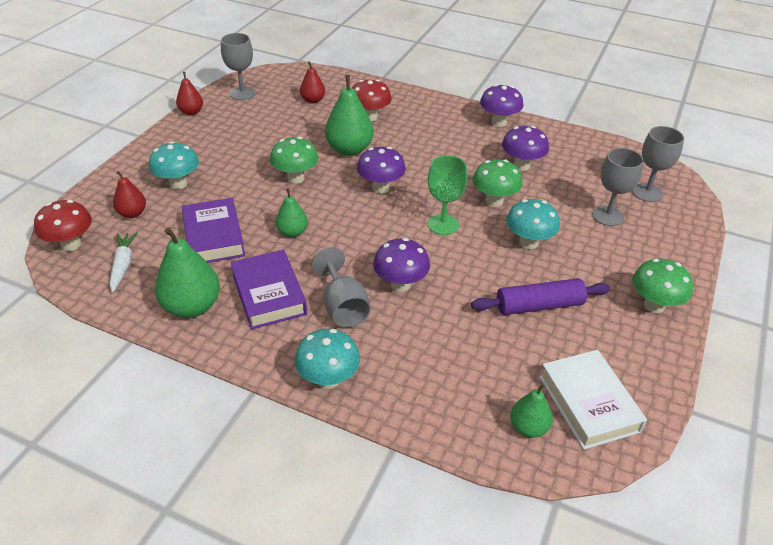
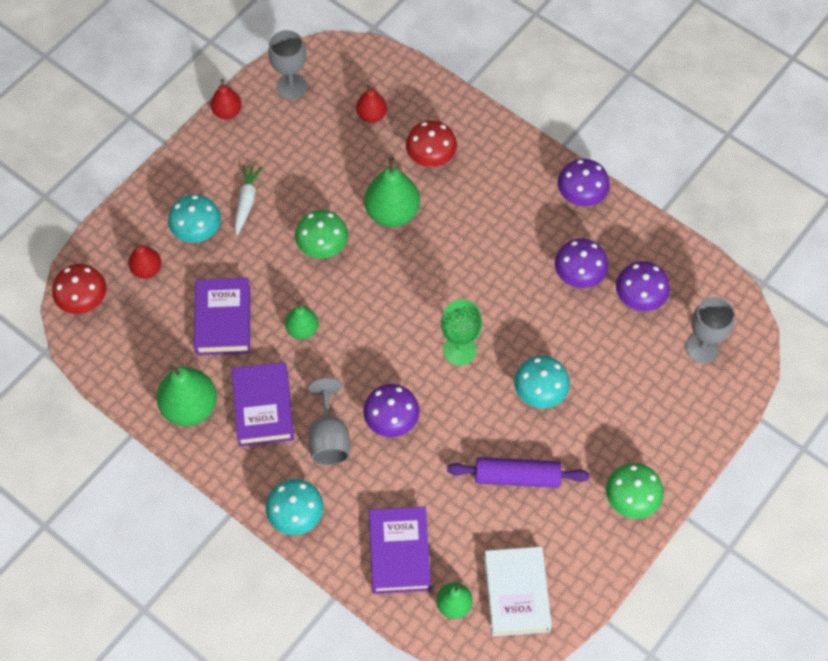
camera: 15 degrees right, 20 degrees up
white carrot [110,232,138,293] -> white carrot moved to [235,165,262,235]
purple mushroom [357,147,406,193] -> purple mushroom moved to [616,261,670,311]
green mushroom [473,159,522,207] -> none
grey goblet [592,148,644,226] -> none
none -> purple book [369,507,431,594]

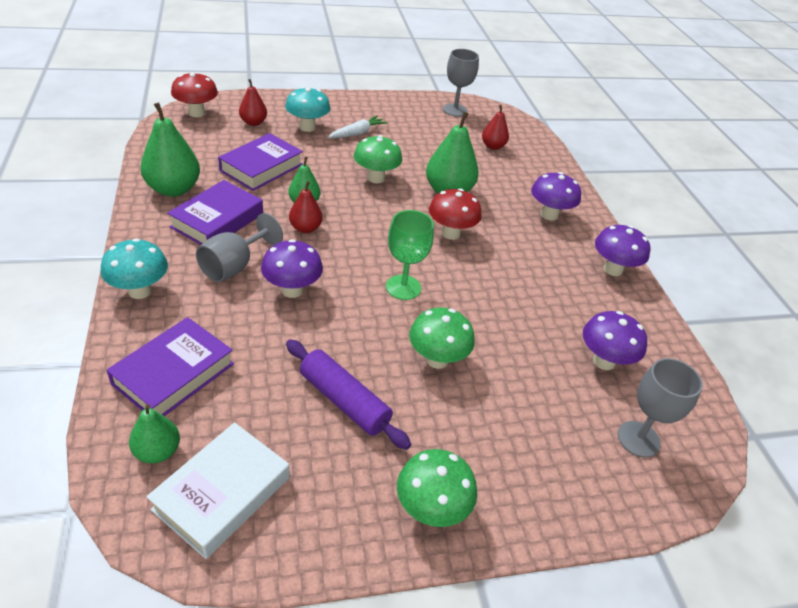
camera: 35 degrees right, 20 degrees down
red pear [211,79,242,119] -> red pear moved to [289,181,323,233]
red mushroom [406,120,457,167] -> red mushroom moved to [429,188,482,240]
turquoise mushroom [514,356,570,408] -> green mushroom [409,307,475,369]
purple mushroom [555,239,608,288] -> purple mushroom moved to [531,172,581,220]

